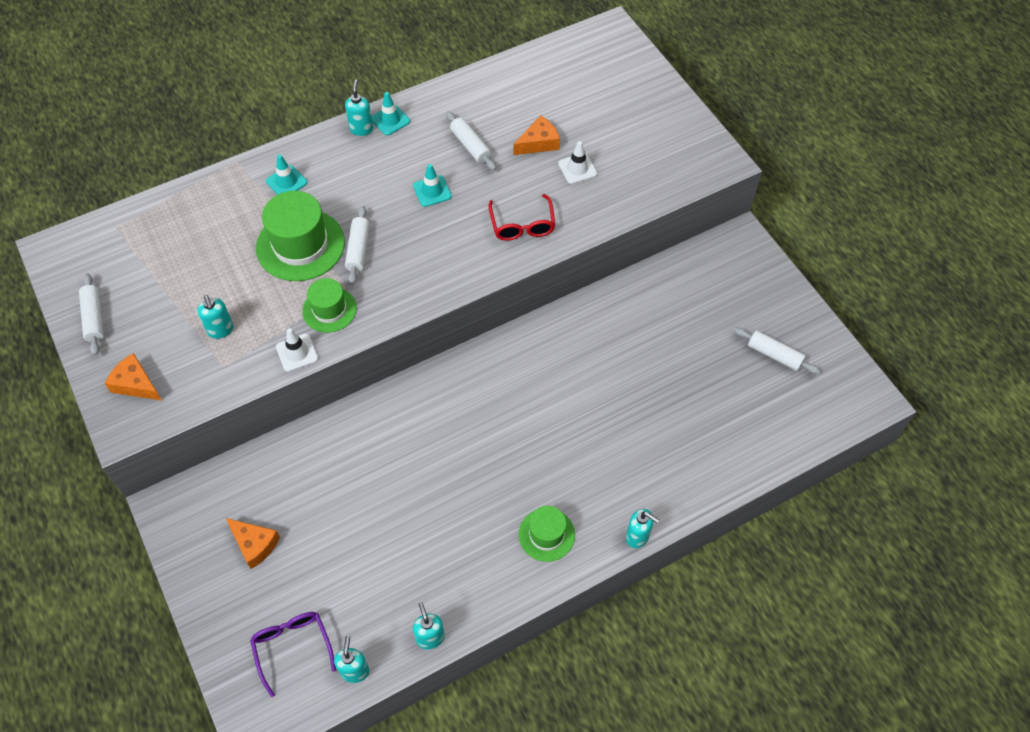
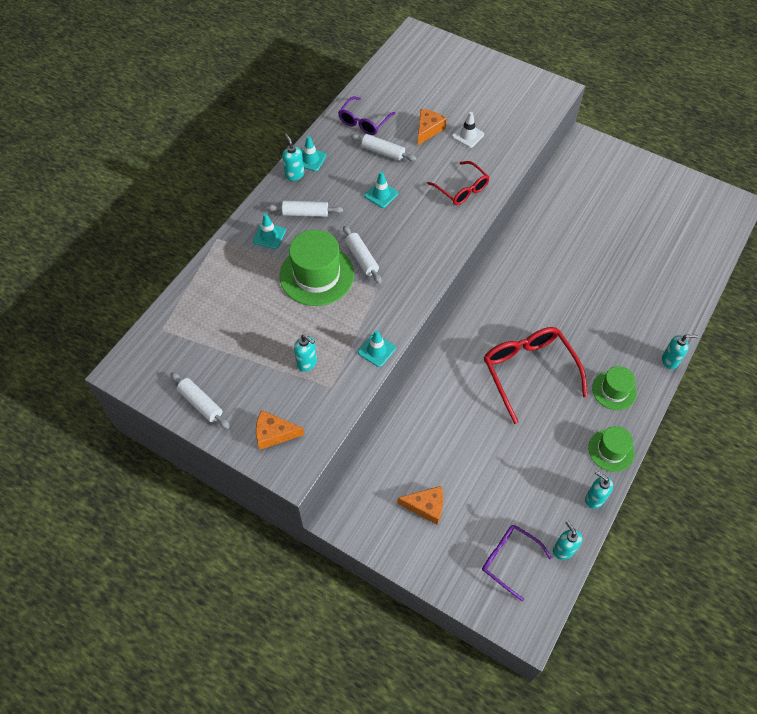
camera: 30 degrees left, 0 degrees up
white traffic cone [276,328,318,372] -> turquoise traffic cone [358,330,396,367]
green hat [302,278,357,333] -> green hat moved to [588,426,635,472]
white rolling pin [734,328,820,374] -> white rolling pin moved to [267,201,343,217]
none -> purple glasses [338,97,395,135]
none -> red glasses [484,327,588,424]

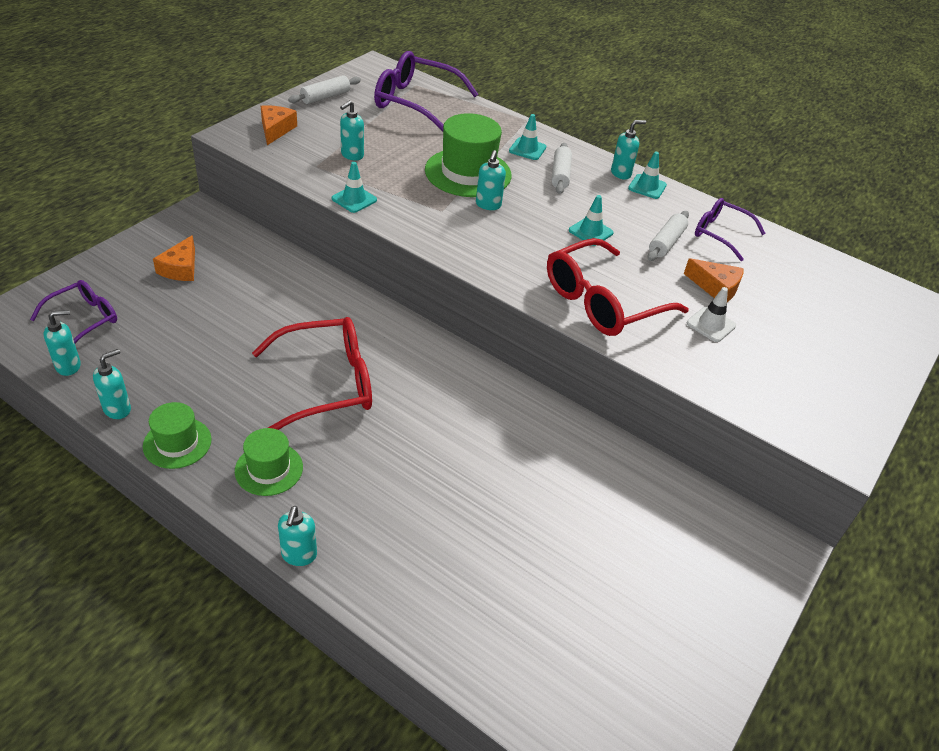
camera: 90 degrees right, 15 degrees down
white rolling pin [343,226,382,284] -> turquoise soap dispenser [476,150,506,210]
red glasses [427,161,490,205] -> red glasses [547,238,689,336], size x1.66
none -> purple glasses [374,51,478,131]

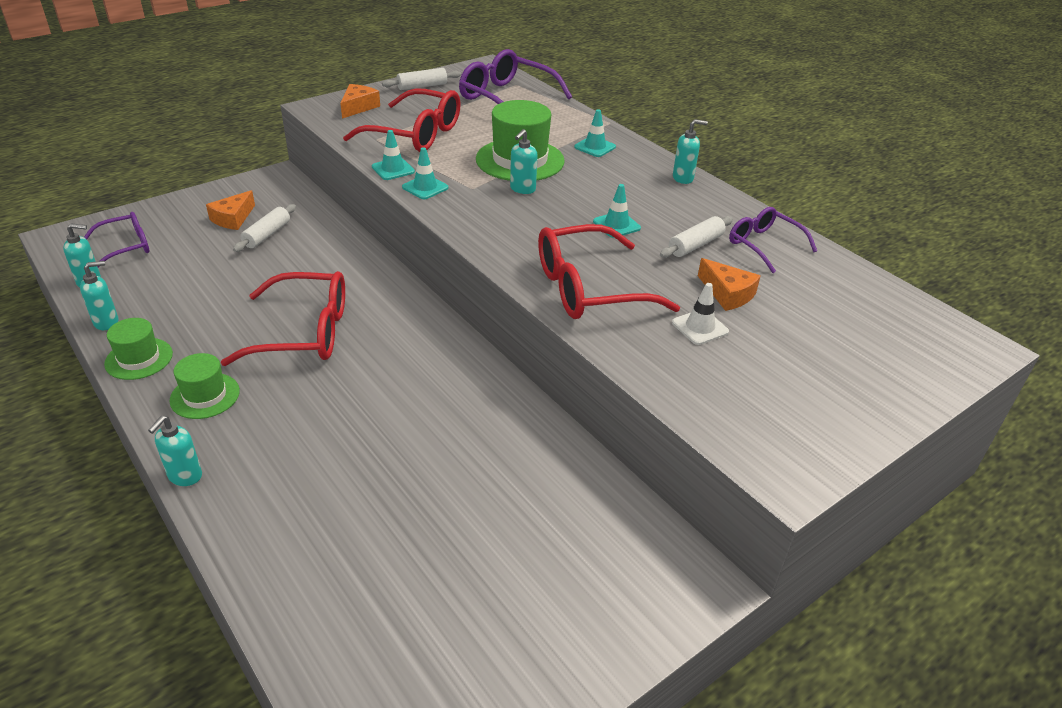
camera: 20 degrees right, 5 degrees down
turquoise soap dispenser [340,100,364,160] -> red glasses [343,88,461,152]
white rolling pin [552,143,572,194] -> white rolling pin moved to [233,204,296,252]
turquoise traffic cone [628,152,667,199] -> turquoise traffic cone moved to [402,147,448,199]

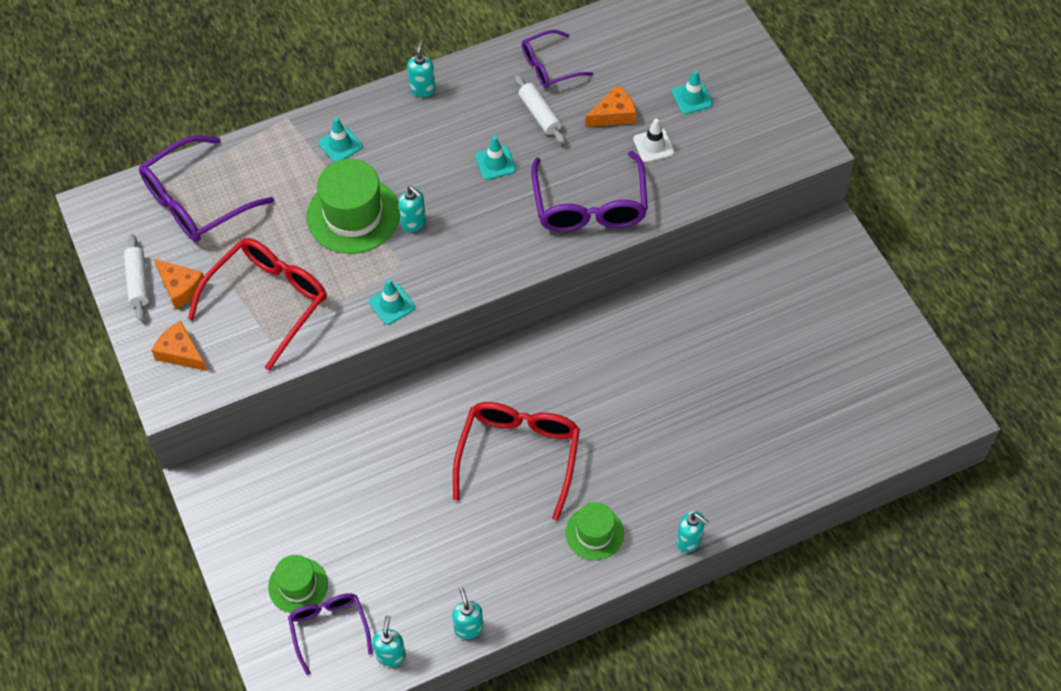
camera: 75 degrees left, 20 degrees up
green hat [104,318,173,380] -> green hat moved to [268,555,328,613]
orange cheese [206,190,255,230] -> orange cheese moved to [153,258,204,309]
white rolling pin [233,204,296,252] -> none
turquoise traffic cone [372,130,415,180] -> turquoise traffic cone moved to [672,70,713,114]
red glasses [538,224,680,319] -> purple glasses [531,151,648,232]

